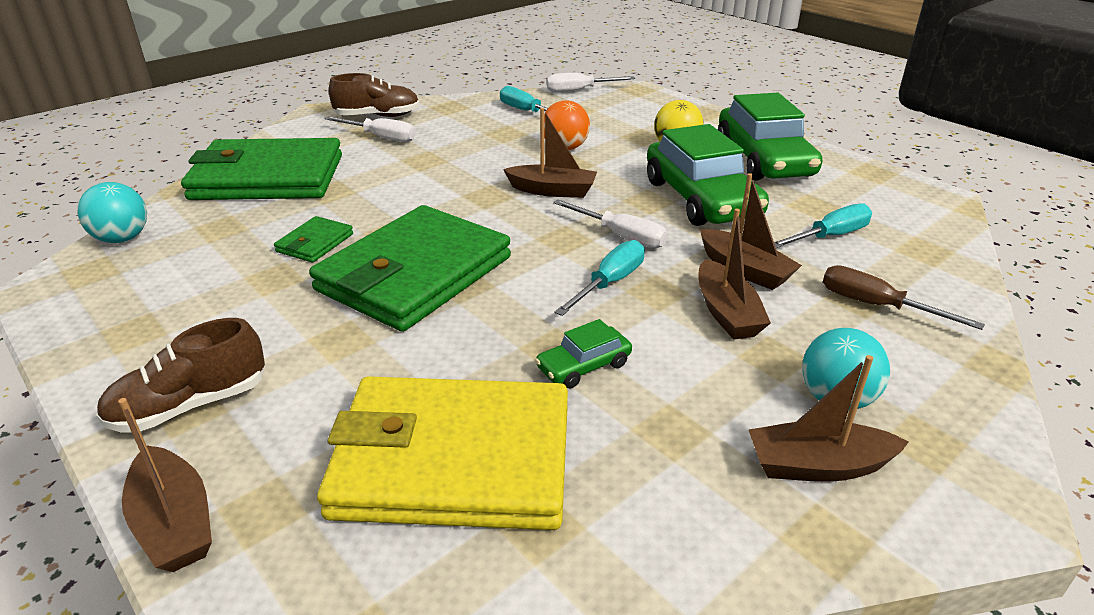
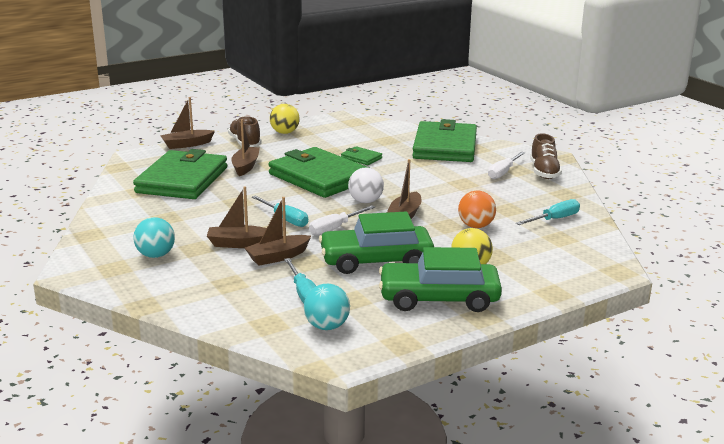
camera: 100 degrees right, 10 degrees down
turquoise ball [77,182,147,243] -> turquoise ball moved to [304,284,350,330]
yellow wallet [317,376,568,530] -> green wallet [133,149,227,199]
green car [535,319,632,388] -> none
white screwdriver [547,73,635,92] -> none
brown boat [749,355,909,482] -> brown boat moved to [231,119,260,176]
brown screwdriver [823,265,985,330] -> none
none -> yellow ball [270,104,300,134]
none -> white ball [348,167,384,203]

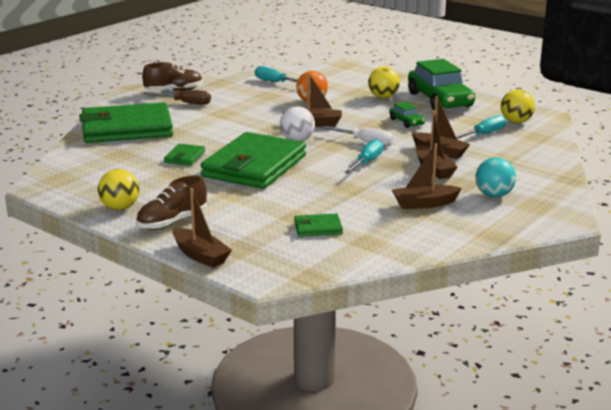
camera: 110 degrees left, 0 degrees up
green wallet [133,149,227,199] -> green wallet [294,213,343,237], size x0.42
brown boat [231,119,260,176] -> brown boat moved to [392,144,462,209]
turquoise ball [304,284,350,330] -> yellow ball [501,89,535,123]
green car [319,212,434,274] -> green car [389,102,425,128], size x0.46
white screwdriver [488,151,525,179] -> brown screwdriver [143,90,211,105]

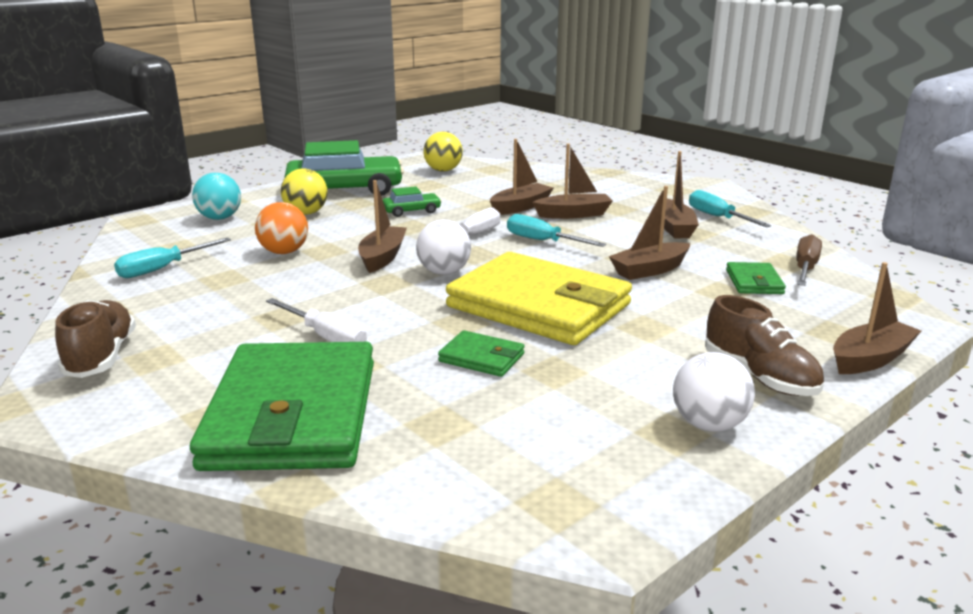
camera: 80 degrees left, 0 degrees up
yellow ball [98,169,139,210] -> white ball [673,352,755,432]
brown screwdriver [143,90,211,105] -> brown screwdriver moved to [796,234,822,286]
green wallet [200,132,306,189] -> yellow wallet [446,252,632,345]
turquoise screwdriver [456,115,506,139] -> turquoise screwdriver moved to [689,190,771,227]
turquoise ball [476,157,516,197] -> turquoise ball moved to [192,173,241,220]
none -> white screwdriver [266,298,367,342]
none -> brown boat [609,186,690,280]

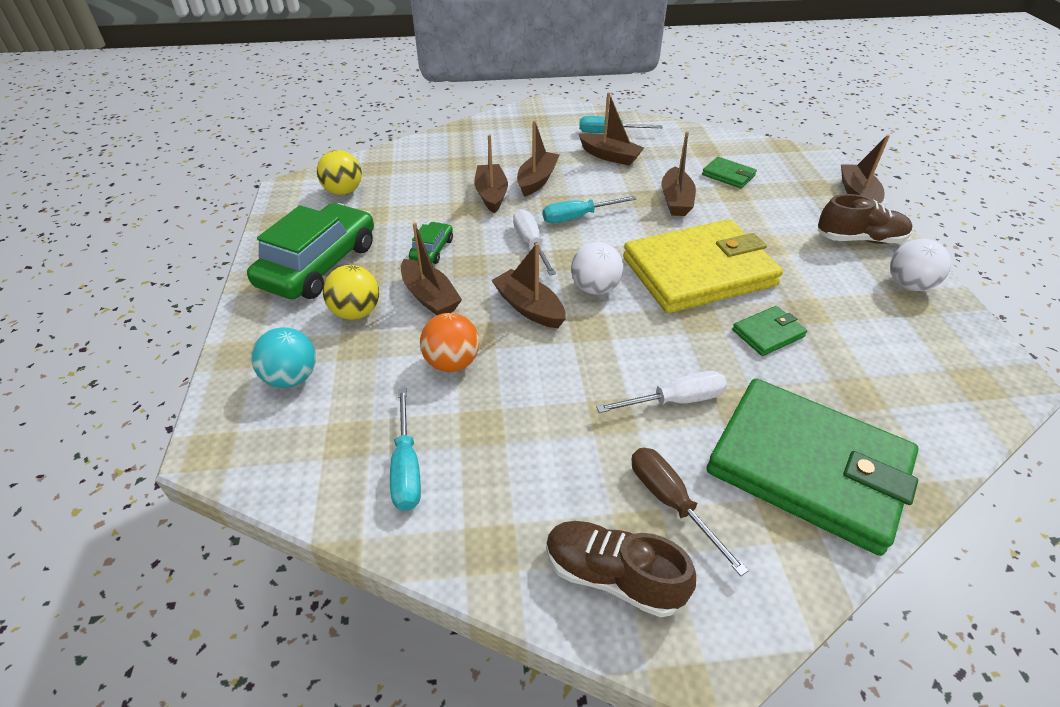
camera: 55 degrees left, 20 degrees up
brown screwdriver [796,234,822,286] -> brown screwdriver moved to [632,448,749,576]
none -> brown boat [401,222,462,315]

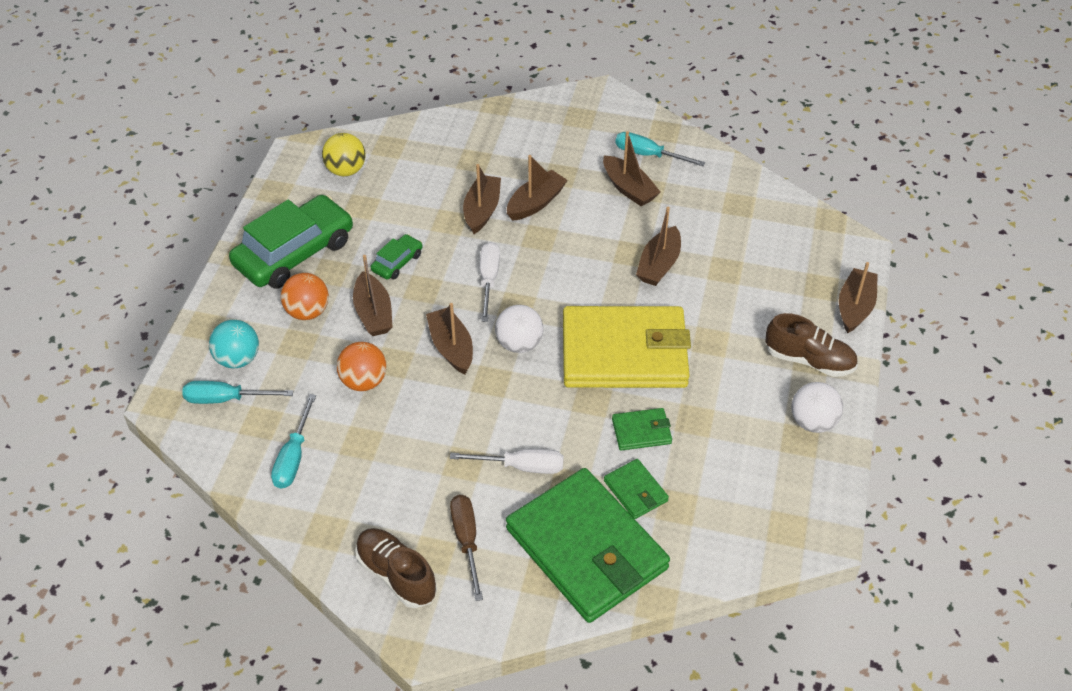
camera: 20 degrees right, 5 degrees up
yellow ball [323,265,379,320] -> orange ball [281,273,329,320]
turquoise screwdriver [543,196,637,223] -> turquoise screwdriver moved to [182,381,293,404]
green wallet [702,157,757,188] -> green wallet moved to [604,459,669,519]

